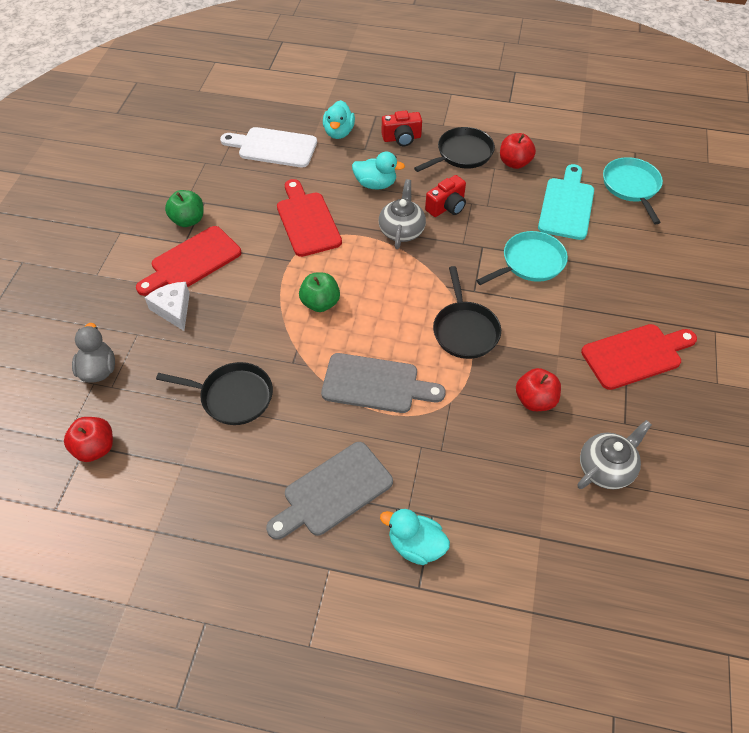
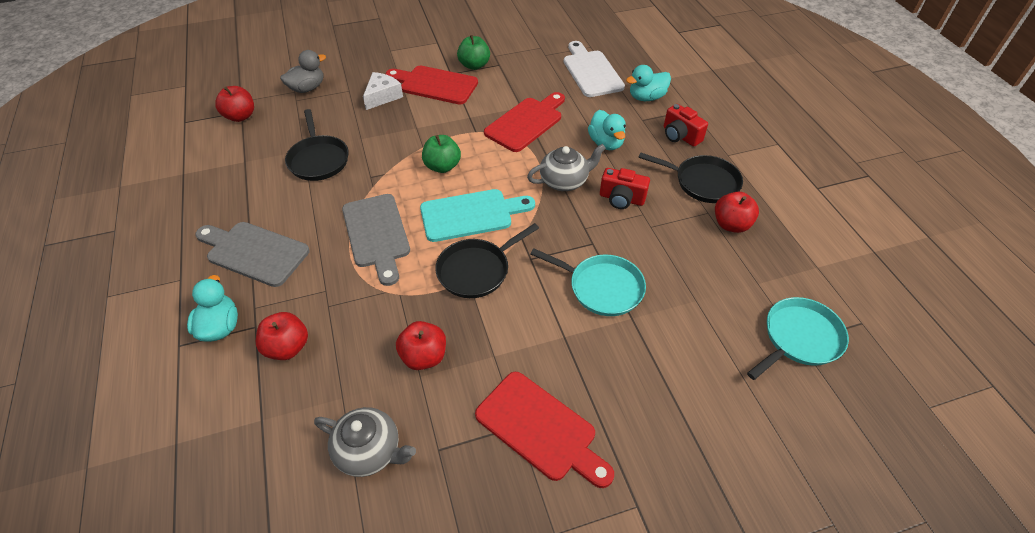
camera: 60 degrees right, 5 degrees down
turquoise cutting board [538,164,594,240] -> turquoise cutting board moved to [420,189,535,242]
none -> red apple [256,312,308,360]

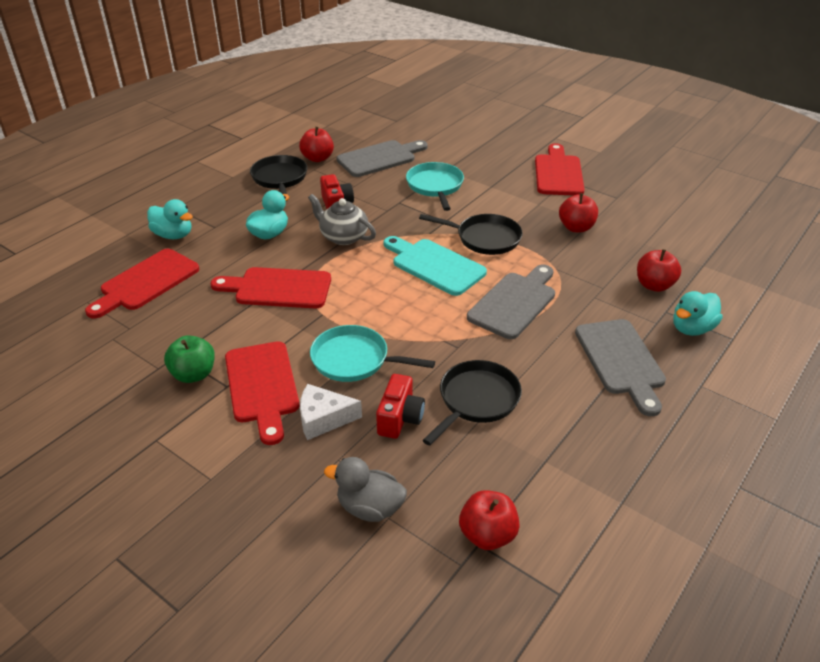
camera: 125 degrees left, 10 degrees down
grey teapot [314,407,416,477] -> none
green apple [422,135,461,173] -> none
white cutting board [564,41,625,97] -> red cutting board [85,249,199,319]
red camera [664,104,708,147] -> red camera moved to [376,374,425,439]
turquoise pan [747,297,849,380] -> turquoise pan moved to [310,325,435,382]
none -> grey cutting board [337,140,428,177]

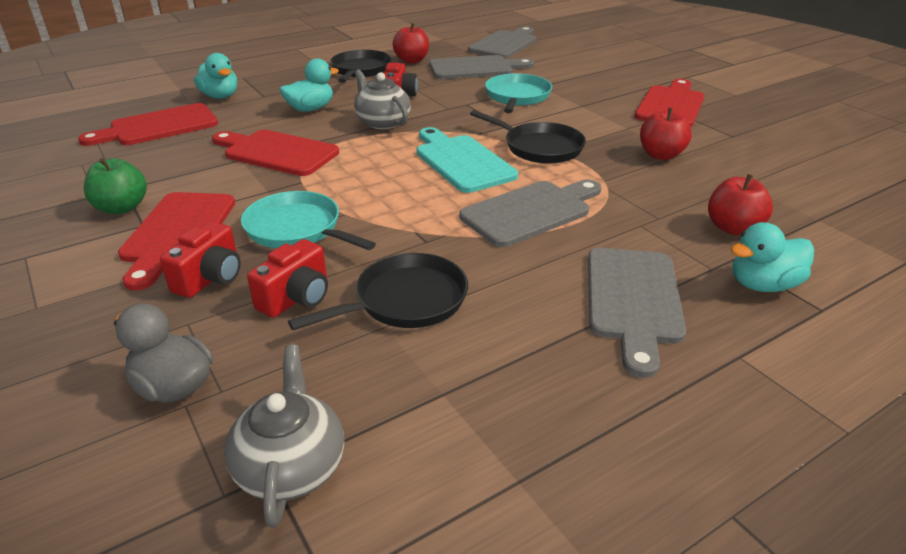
camera: 20 degrees right, 5 degrees down
white cheese [300,384,362,440] -> red camera [160,221,241,298]
red apple [459,490,520,550] -> grey teapot [224,345,344,528]
none -> grey cutting board [468,26,536,58]

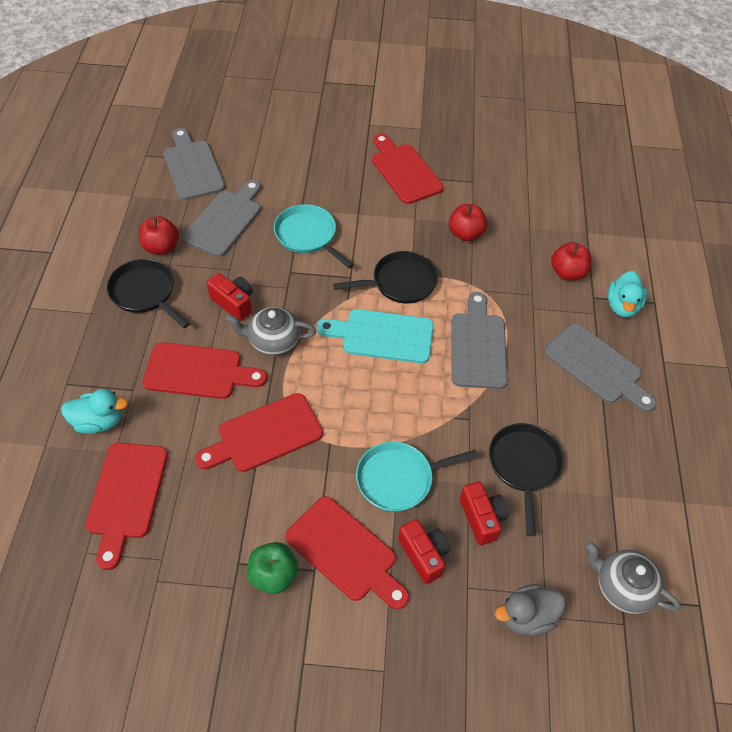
camera: 55 degrees left, 20 degrees up
turquoise duck [280,59,339,112] -> red cutting board [142,342,267,399]

